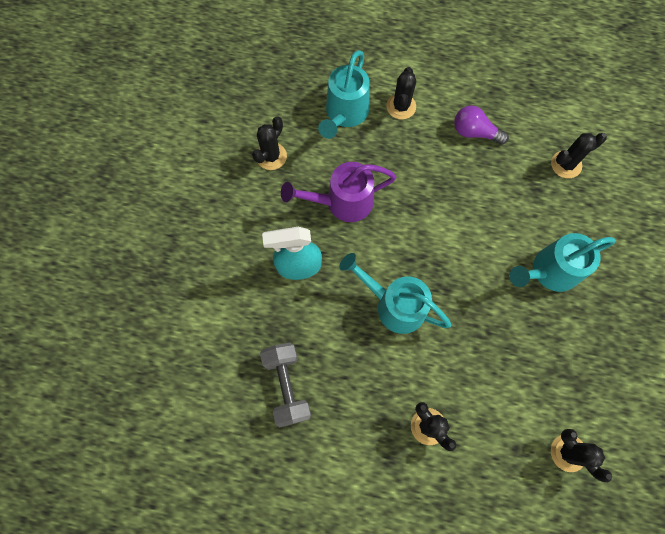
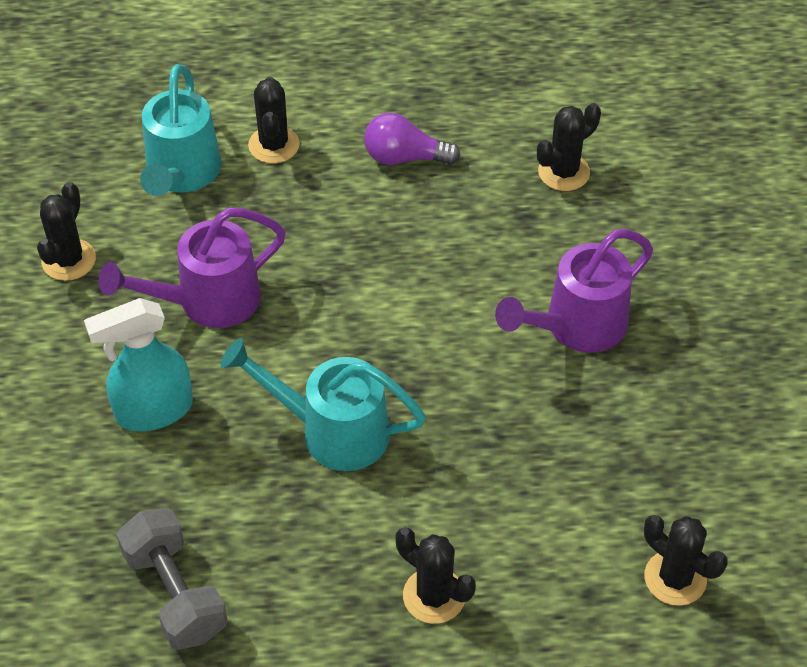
camera: 15 degrees left, 20 degrees down
turquoise watering can [509,233,616,292] -> purple watering can [495,229,653,353]

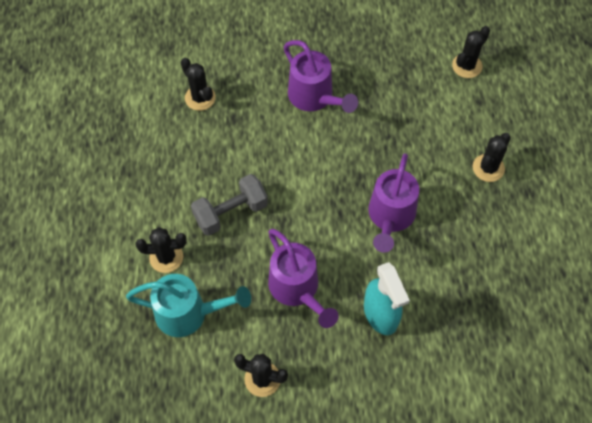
camera: 90 degrees left, 10 degrees up
grey dumbbell [116,508,228,650] -> grey dumbbell moved to [191,174,268,236]
turquoise watering can [220,338,426,471] -> purple watering can [368,153,419,253]
purple light bulb [364,113,461,165] -> none

